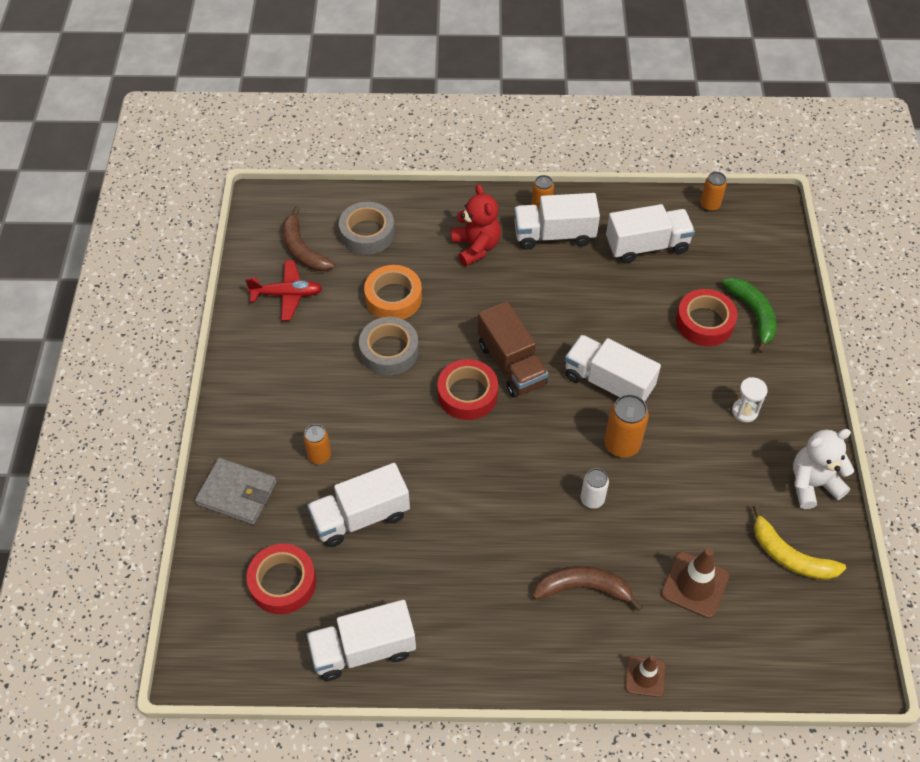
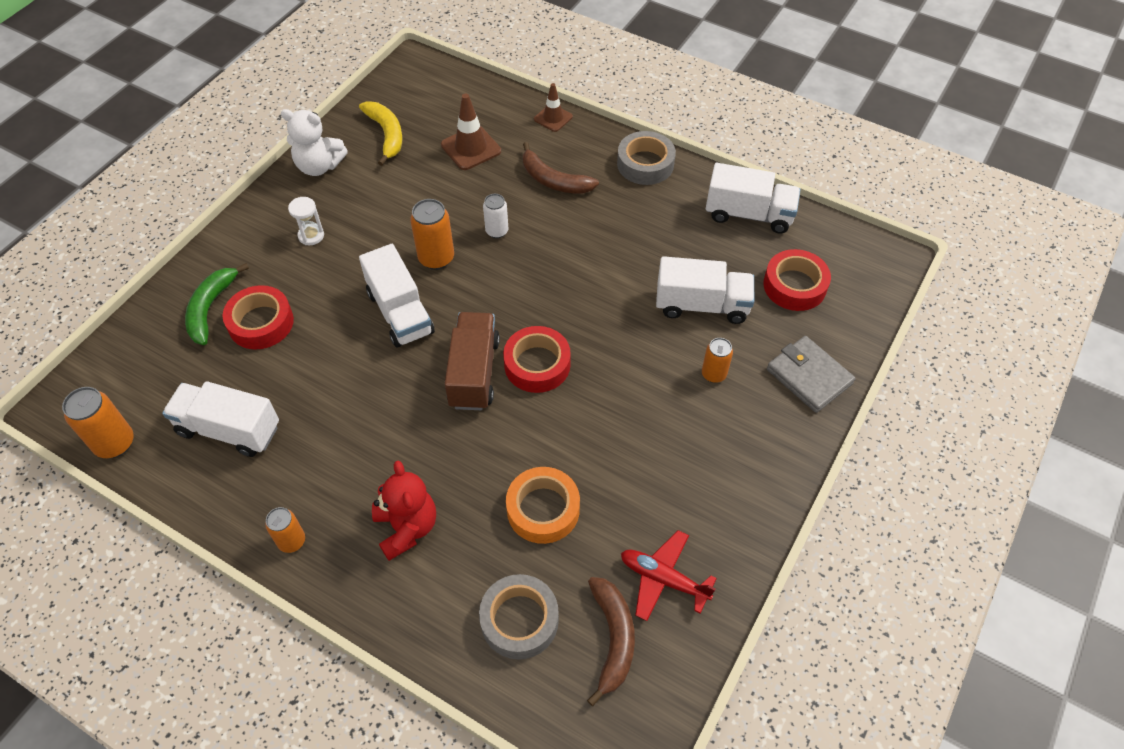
camera: 150 degrees left, 0 degrees up
grey tape [359,317,419,376] -> grey tape moved to [617,131,676,185]
red teddy bear [451,184,501,266] -> red teddy bear turned 150 degrees clockwise [372,461,436,561]
white truck [514,193,600,250] -> none
orange can [700,172,727,211] -> orange can [62,387,134,458], size x1.55

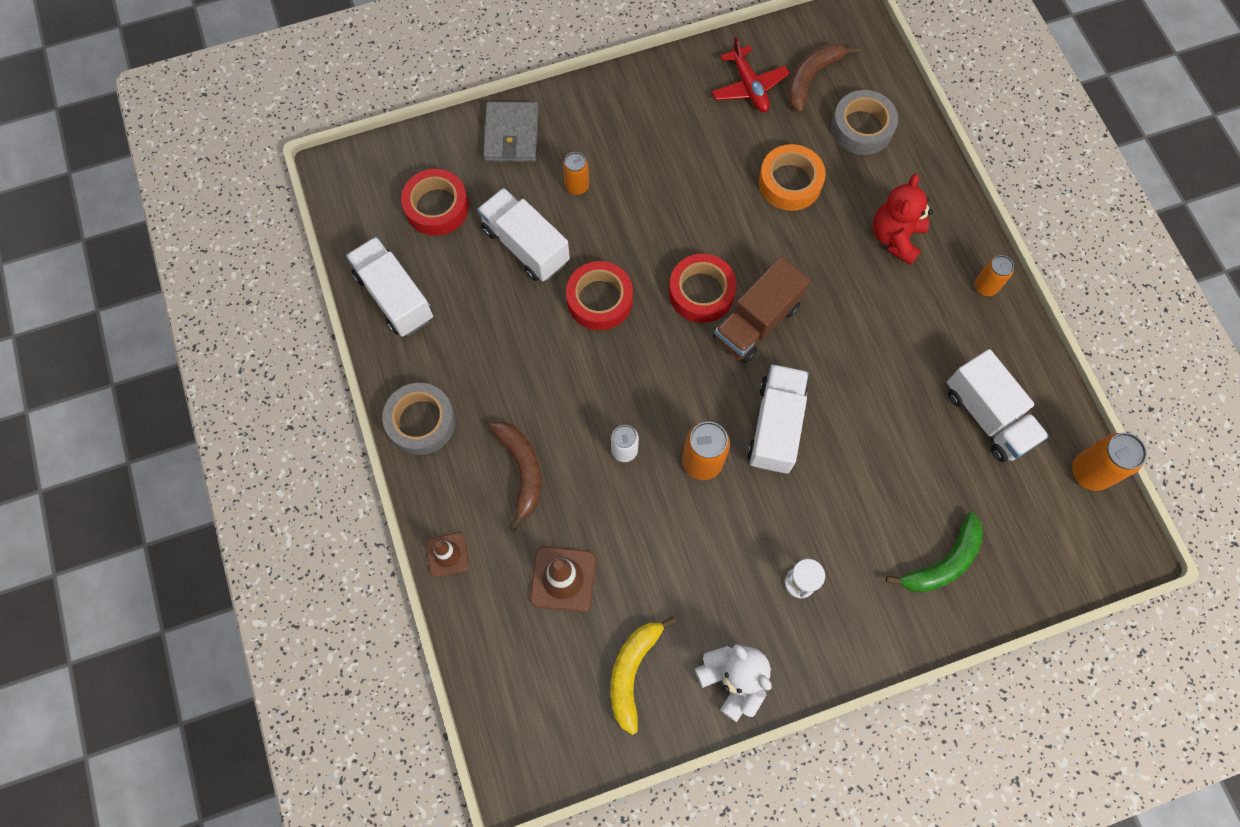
camera: 140 degrees left, 15 degrees up
red tape [223,285,294,350] -> red tape moved to [566,261,633,330]

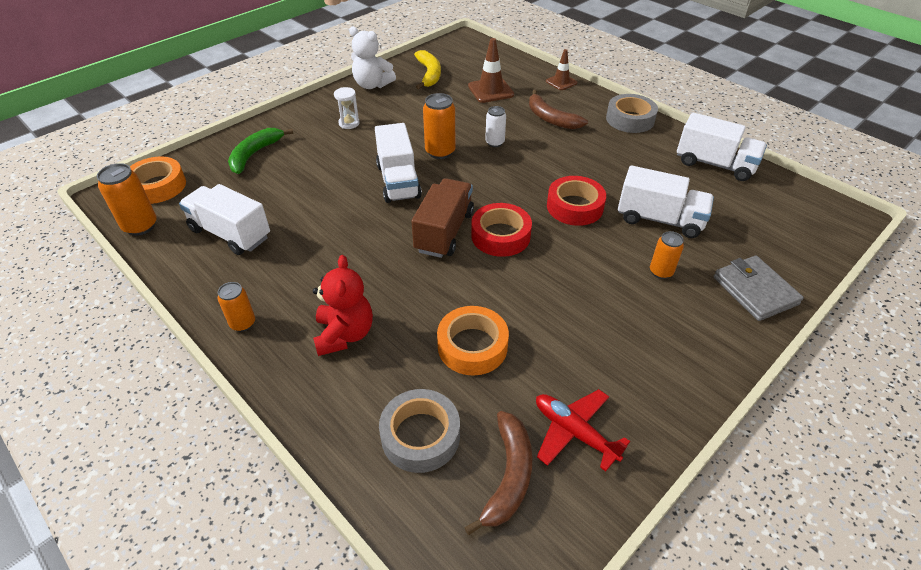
camera: 155 degrees right, 25 degrees down
red tape [401,169,469,236] -> none
none -> orange tape [130,157,186,204]

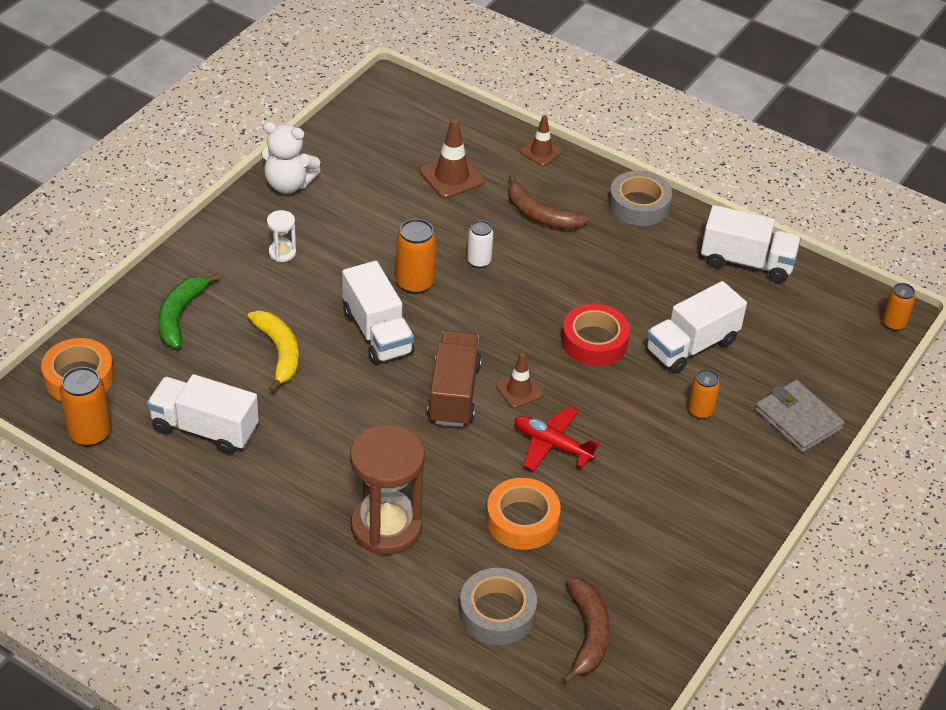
camera: 15 degrees left, 0 degrees up
orange can [218,282,255,332] -> orange can moved to [882,283,915,331]
red teddy bear [313,255,373,356] -> brown hourglass [350,425,425,555]
yellow banana [414,50,441,89] -> yellow banana moved to [248,310,299,392]
red tape [471,203,532,257] -> brown traffic cone [496,353,543,408]
red plane [536,389,630,472] -> red plane moved to [514,406,600,471]
white truck [618,165,714,238] -> white truck turned 135 degrees clockwise [646,281,747,374]

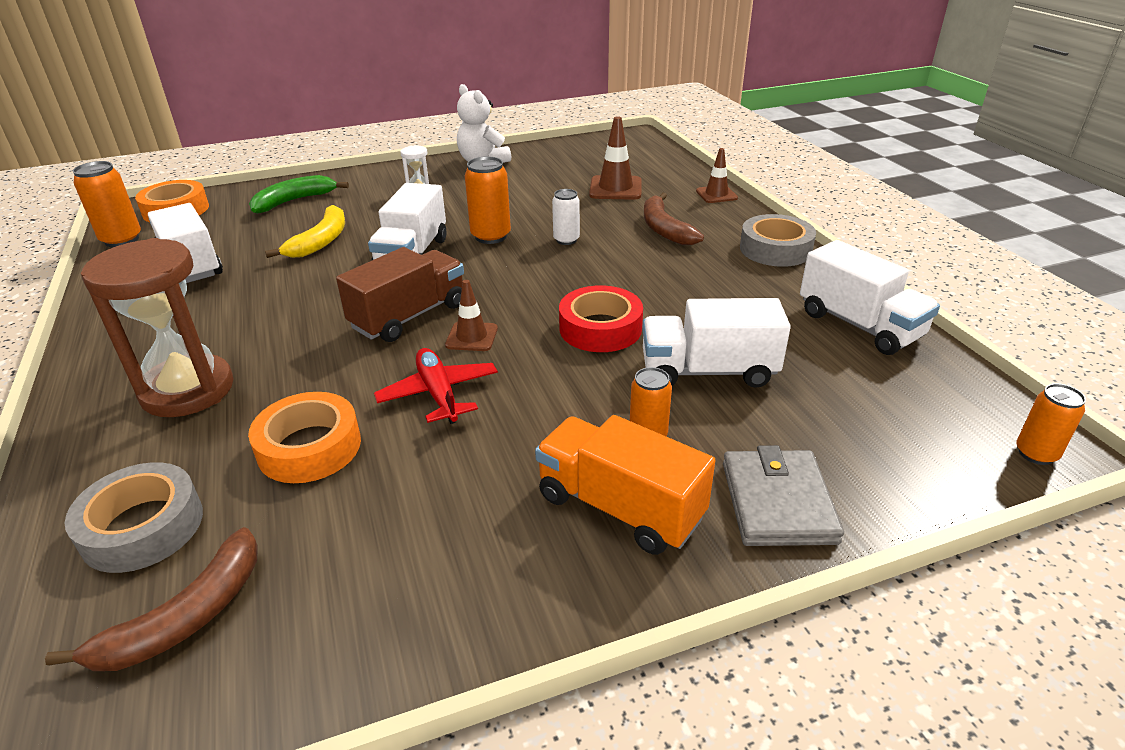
camera: 40 degrees right, 10 degrees down
none -> orange truck [535,415,716,555]

